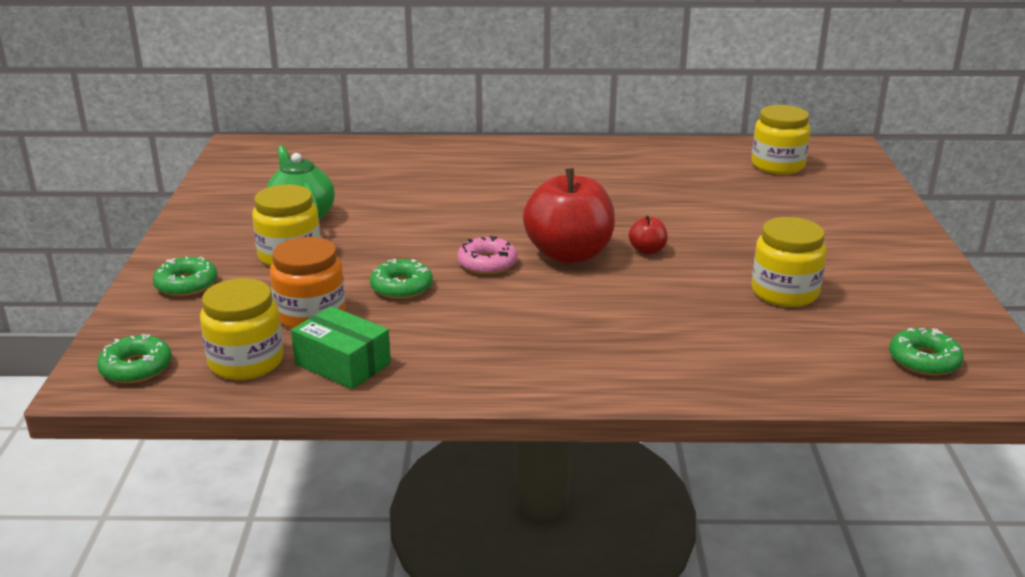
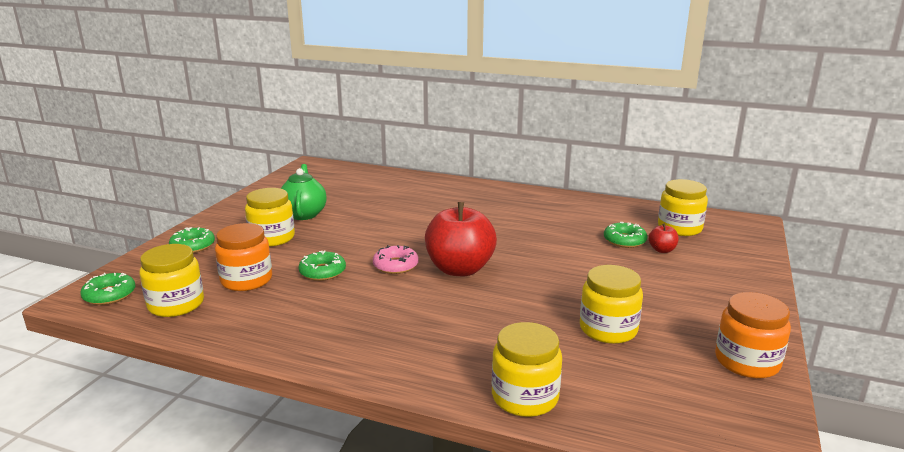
camera: 20 degrees right, 5 degrees down
green box [291,306,391,389] -> none
red apple [629,215,668,255] -> red apple moved to [649,223,679,253]
green donut [889,328,964,376] -> green donut moved to [604,222,648,248]
none -> yellow jar [492,322,562,417]
none -> orange jar [715,292,791,378]

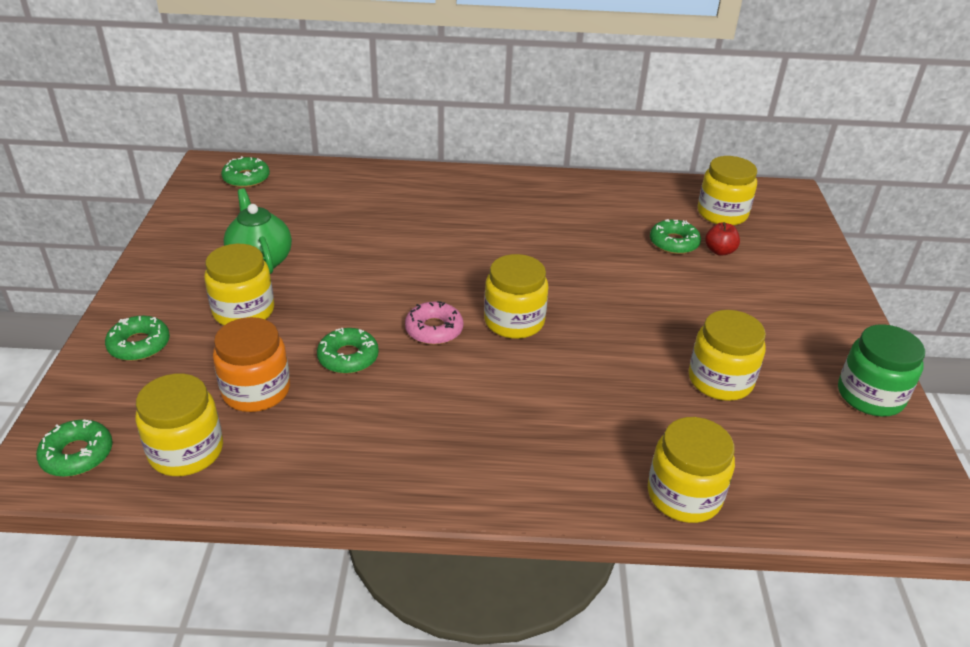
camera: 20 degrees left, 15 degrees up
red apple [425,202,497,276] -> yellow jar [484,254,548,339]
orange jar [715,292,791,378] -> green jar [838,324,925,416]
none -> green donut [221,156,270,188]

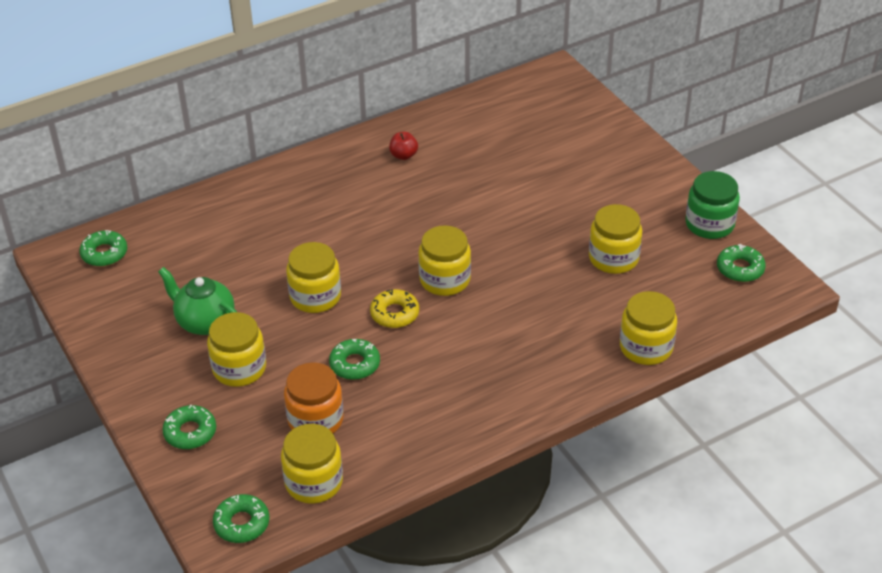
camera: 30 degrees left, 5 degrees up
pink donut [405,301,464,345] -> yellow donut [370,289,419,328]
green donut [650,219,701,254] -> green donut moved to [717,244,766,282]
yellow jar [698,156,757,226] -> yellow jar moved to [286,242,341,313]
red apple [705,222,740,256] -> red apple moved to [389,132,418,160]

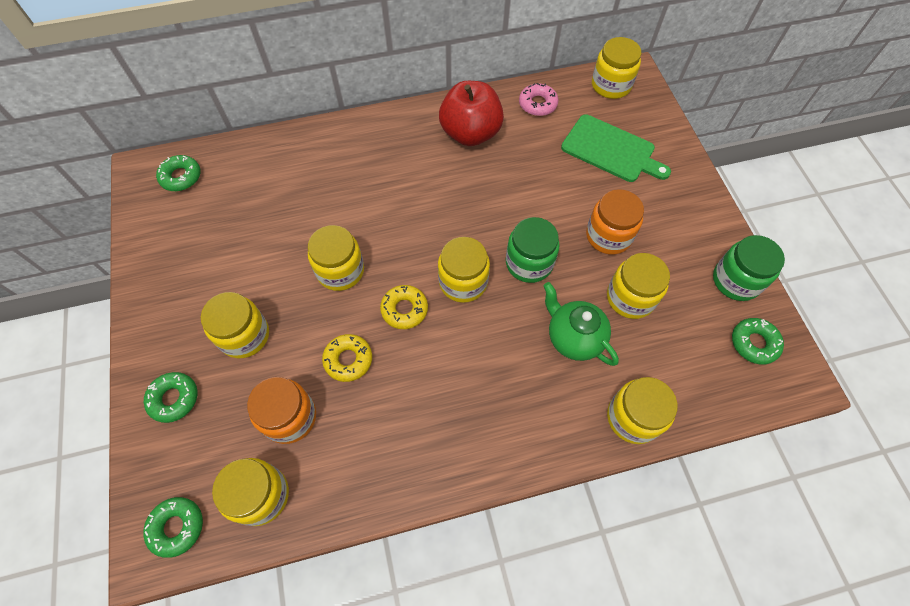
camera: 15 degrees right, 20 degrees up
green teapot [158,267,237,335] -> green teapot moved to [543,282,619,366]
green donut [329,339,380,380] -> yellow donut [322,334,372,382]
red apple [389,132,418,160] -> red apple [439,81,504,146], size x2.33
none -> green jar [506,217,560,283]
none -> pink donut [519,83,559,116]
none -> green cutting board [561,114,671,182]
none -> orange jar [586,189,644,255]
none -> yellow jar [592,37,641,99]

